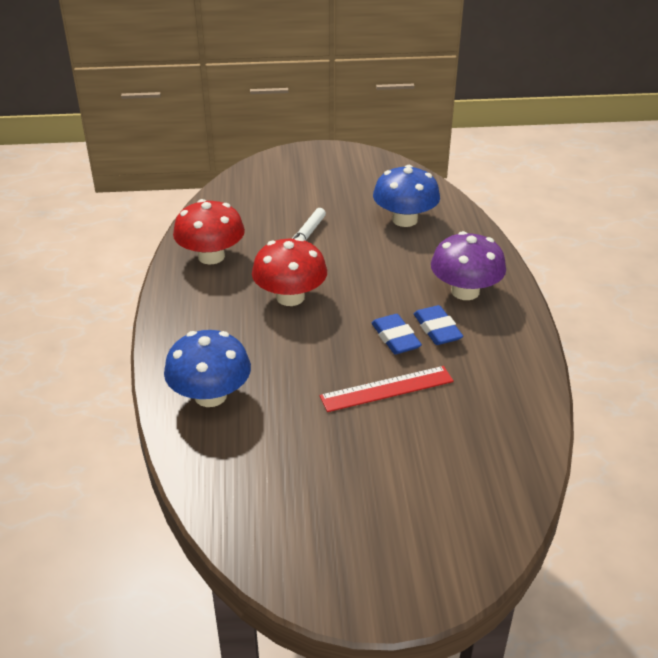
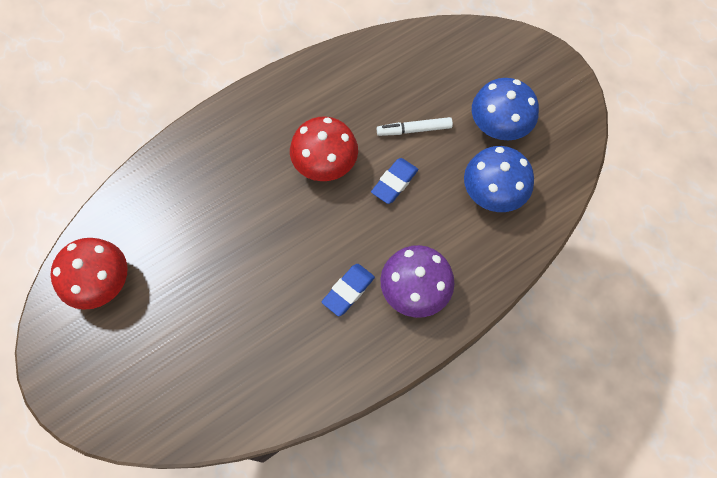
camera: 60 degrees right, 30 degrees up
blue mushroom [164,330,251,407] -> blue mushroom moved to [472,78,539,140]
red mushroom [173,199,245,265] -> red mushroom moved to [50,238,127,310]
red ruler [320,366,454,412] -> none
blue eraser [372,314,422,354] -> blue eraser moved to [371,158,418,204]

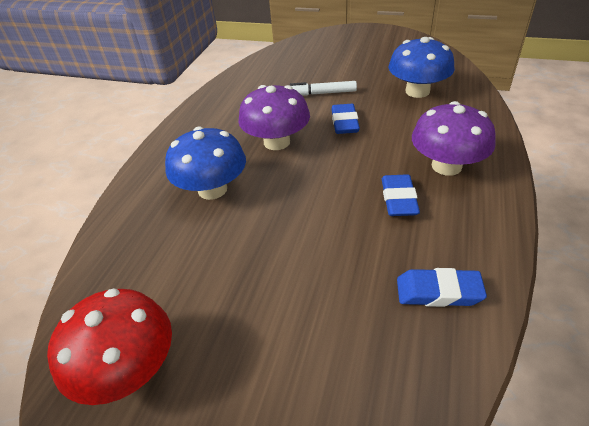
camera: 35 degrees left, 25 degrees down
red mushroom [290,116,358,181] -> purple mushroom [238,85,310,150]
white marker [377,117,453,136] -> white marker turned 45 degrees clockwise [290,81,357,95]
blue mushroom [472,78,539,140] -> blue mushroom moved to [165,126,246,200]
none -> blue eraser [397,268,487,307]

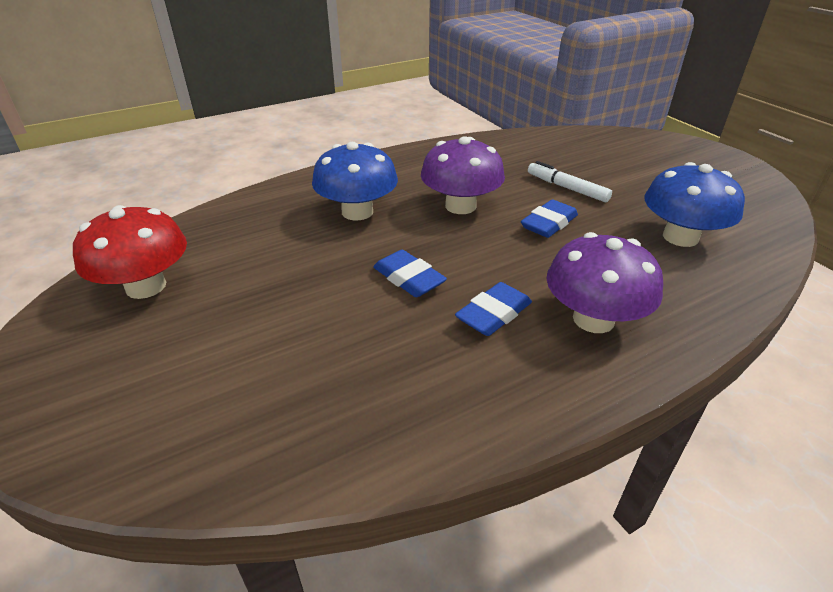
camera: 40 degrees right, 5 degrees down
blue eraser [397,268,487,307] -> blue eraser moved to [373,250,447,297]

